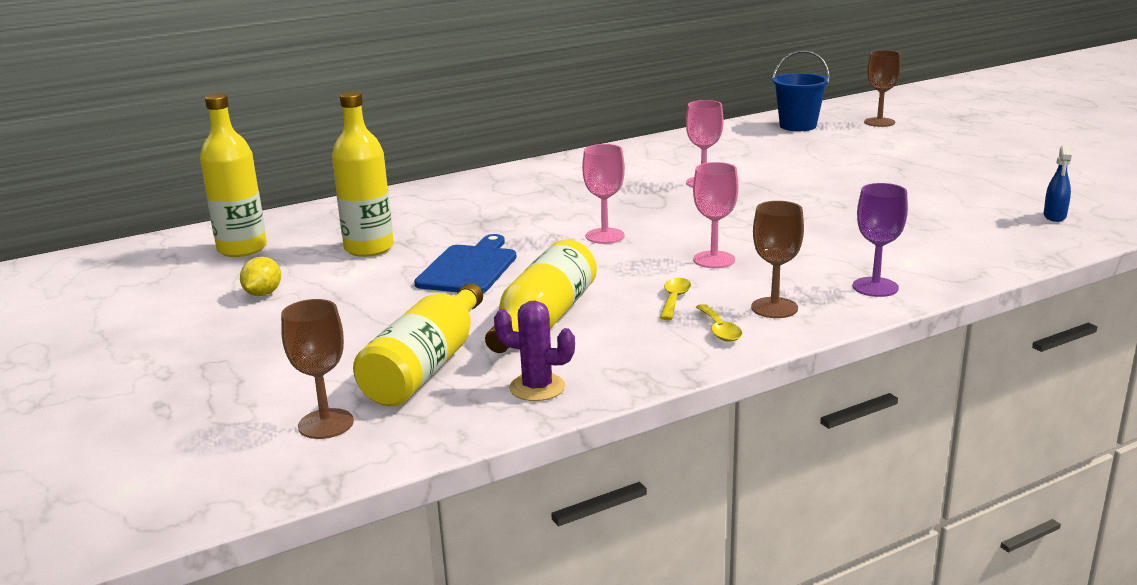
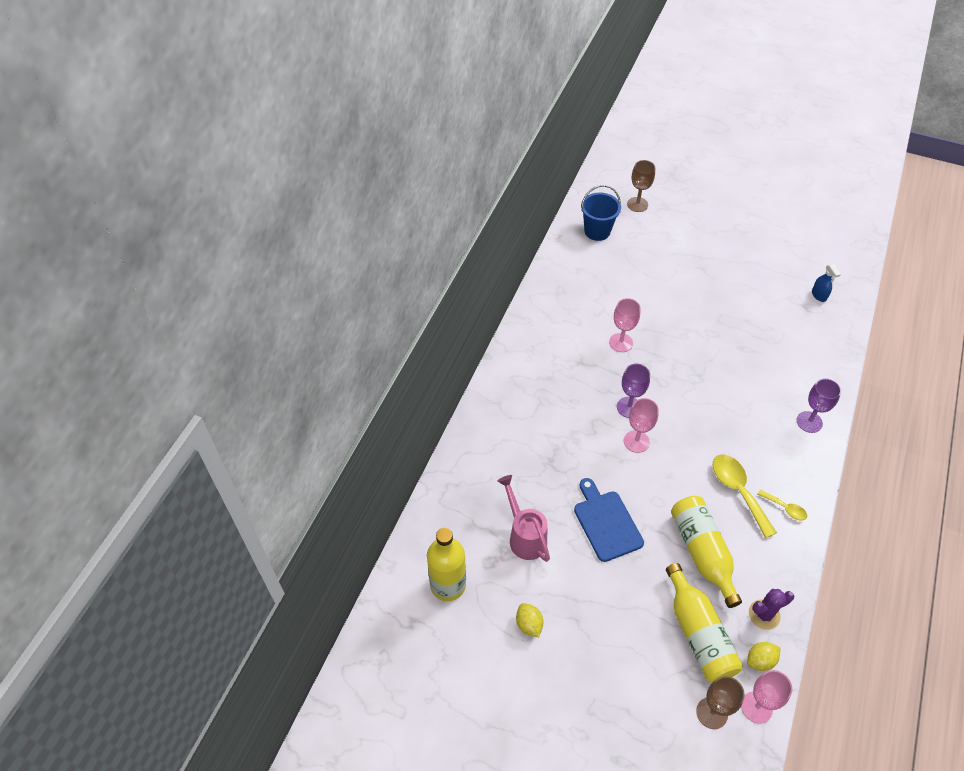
camera: 40 degrees left, 30 degrees up
yellow bottle [332,91,394,257] -> pink watering can [497,475,550,562]
yellow spoon [660,278,691,320] -> yellow spoon [713,454,777,538], size x1.87
pink goblet [693,162,738,268] -> pink goblet moved to [741,670,792,724]
brown goblet [751,201,804,318] -> none
none -> purple goblet [617,364,650,418]
none -> yellow lemon [747,642,780,671]

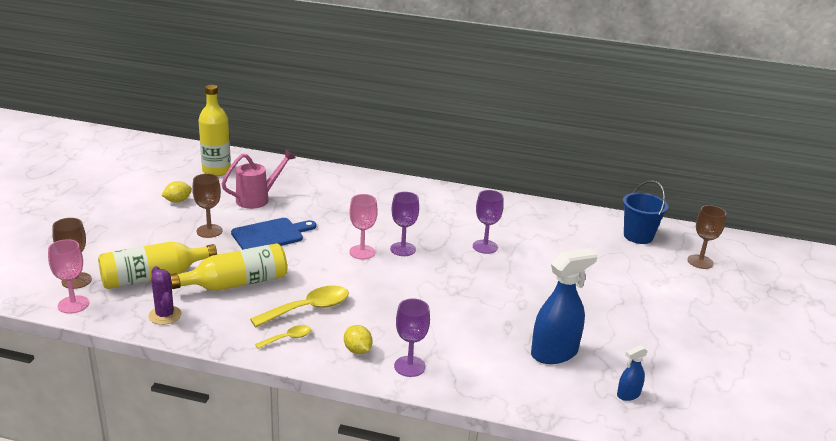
camera: 80 degrees right, 25 degrees down
pink goblet [609,298,640,352] -> purple goblet [473,190,504,254]
yellow lemon [747,642,780,671] -> yellow lemon moved to [344,325,373,354]
yellow spoon [757,489,807,521] -> yellow spoon turned 150 degrees counterclockwise [255,325,311,349]
none -> brown goblet [192,174,223,238]
none -> blue spray bottle [531,248,598,364]

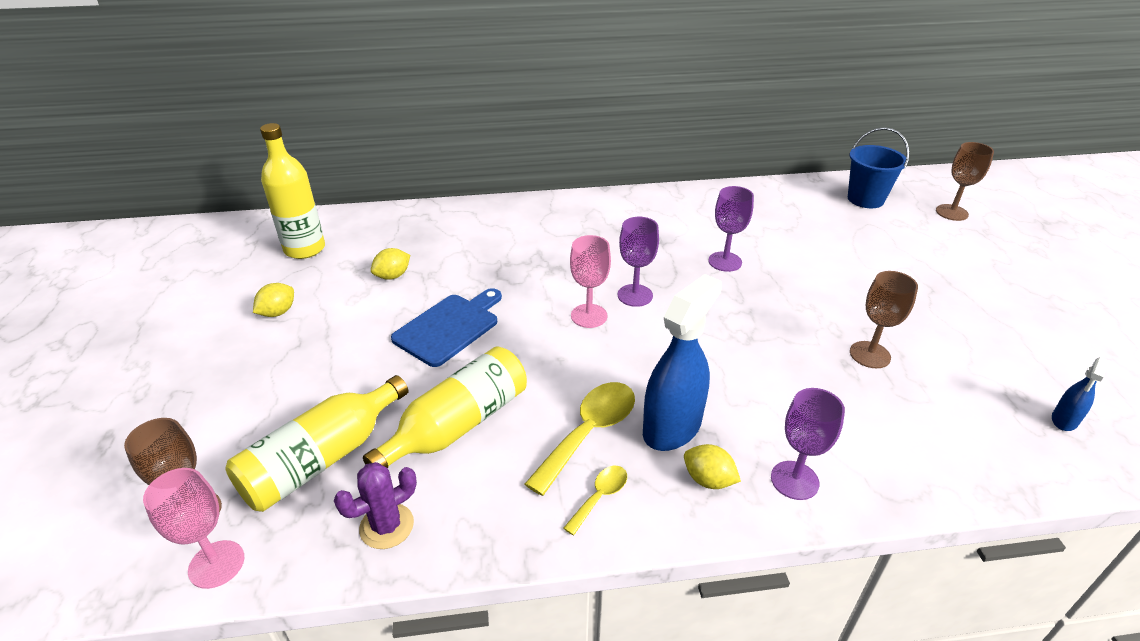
camera: 20 degrees left, 10 degrees up
purple cactus [148,266,182,325] -> purple cactus turned 75 degrees counterclockwise [334,462,417,549]
brown goblet [192,174,223,238] -> brown goblet moved to [850,271,918,368]
pink watering can [222,150,295,209] -> yellow lemon [371,248,410,280]
blue spray bottle [531,248,598,364] -> blue spray bottle moved to [643,274,722,451]

